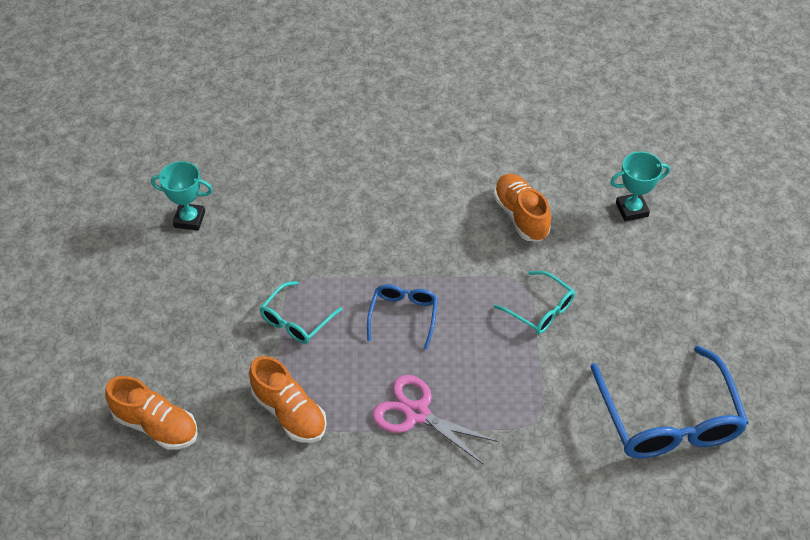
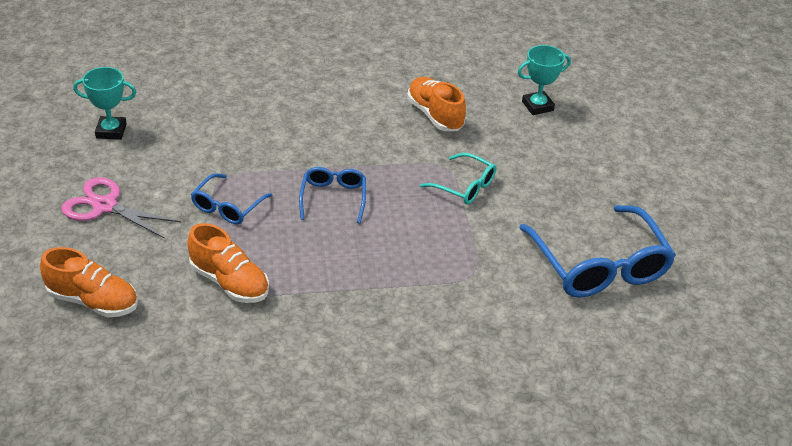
camera: 10 degrees left, 10 degrees down
turquoise glasses [260,281,342,344] -> blue glasses [191,173,273,224]
pink scissors [372,375,499,464] -> pink scissors moved to [61,177,181,239]

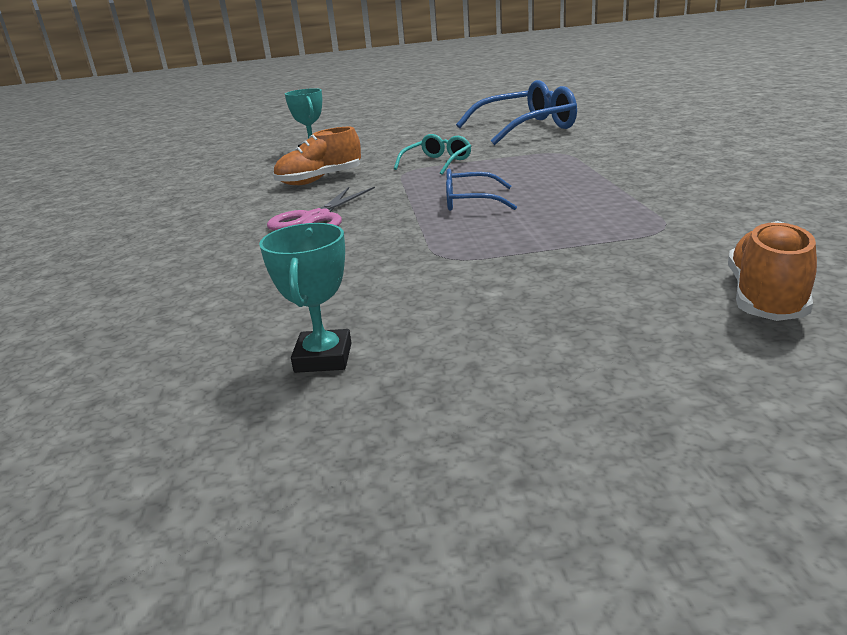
camera: 85 degrees left, 15 degrees down
pink scissors [61,177,181,239] -> pink scissors moved to [267,187,375,230]
orange shoe [187,223,269,303] -> none
blue glasses [191,173,273,224] -> none

